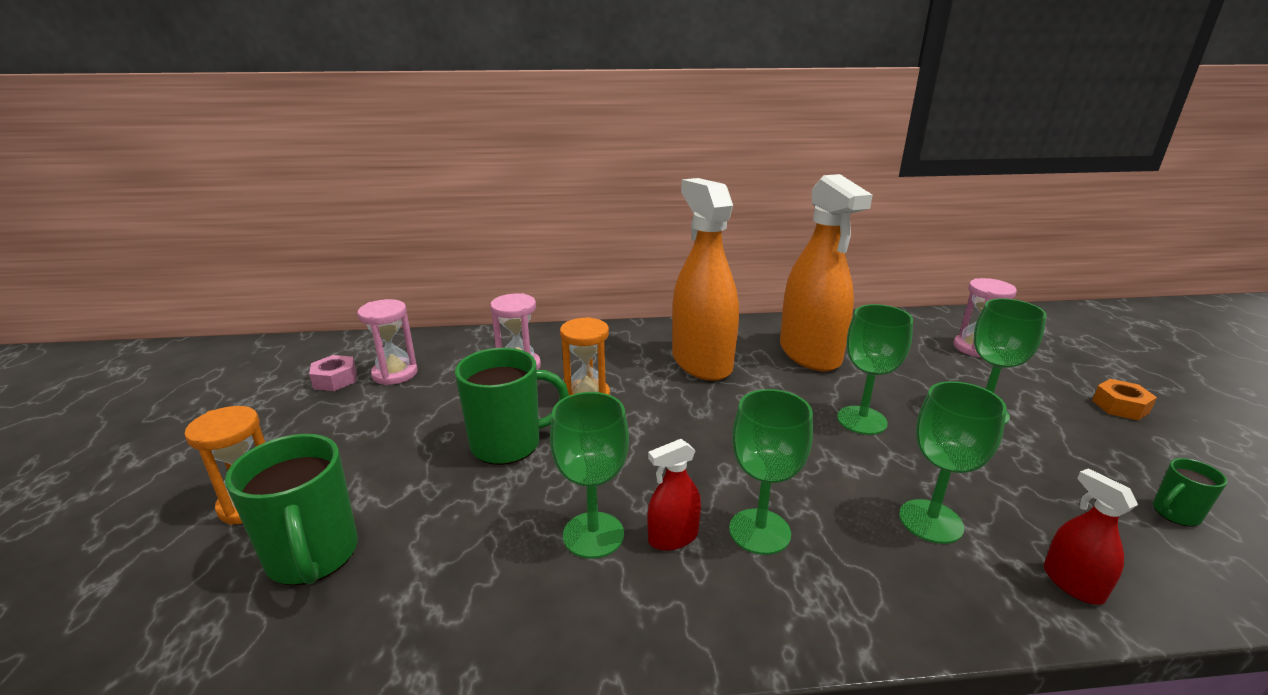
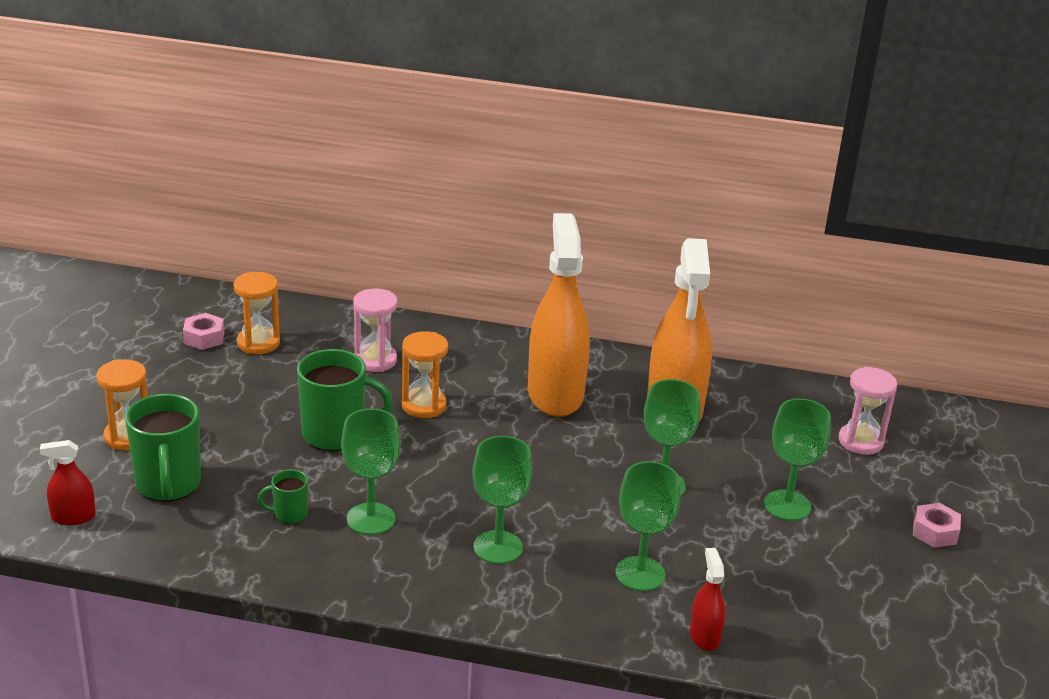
camera: 15 degrees right, 5 degrees up
pink hourglass [357,299,418,385] -> orange hourglass [234,272,280,354]
red spray bottle [648,439,701,551] -> red spray bottle moved to [40,440,96,525]
orange nut [1092,379,1157,421] -> pink nut [913,503,961,548]
green mug [1153,458,1227,527] -> green mug moved to [258,469,308,524]

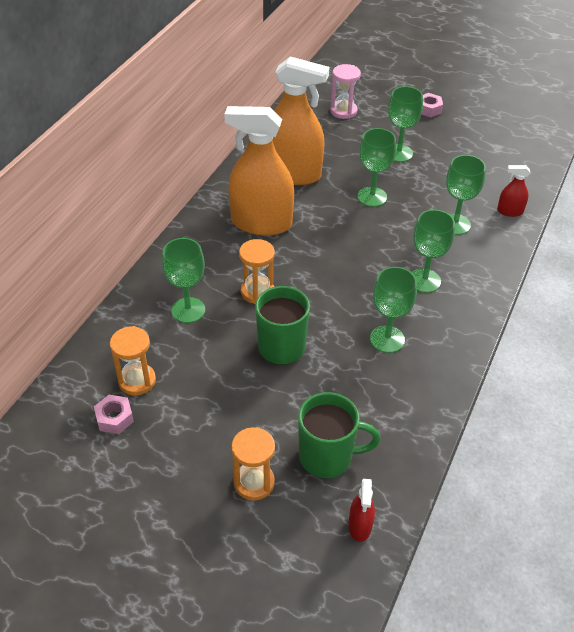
camera: 75 degrees left, 15 degrees up
green mug [258,469,308,524] -> none
pink hourglass [353,288,398,372] -> green goblet [162,238,205,323]

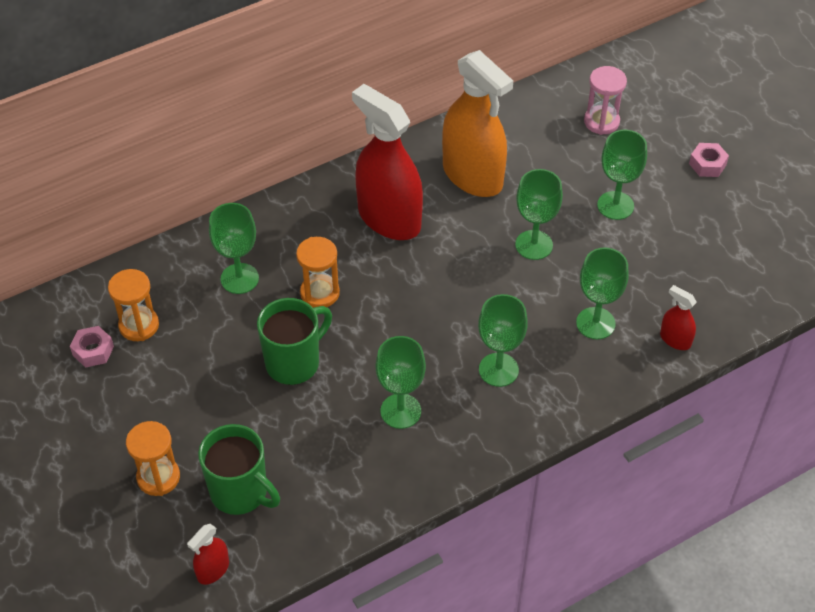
camera: 35 degrees right, 5 degrees up
orange spray bottle [224,106,294,236] -> red spray bottle [352,84,423,240]

